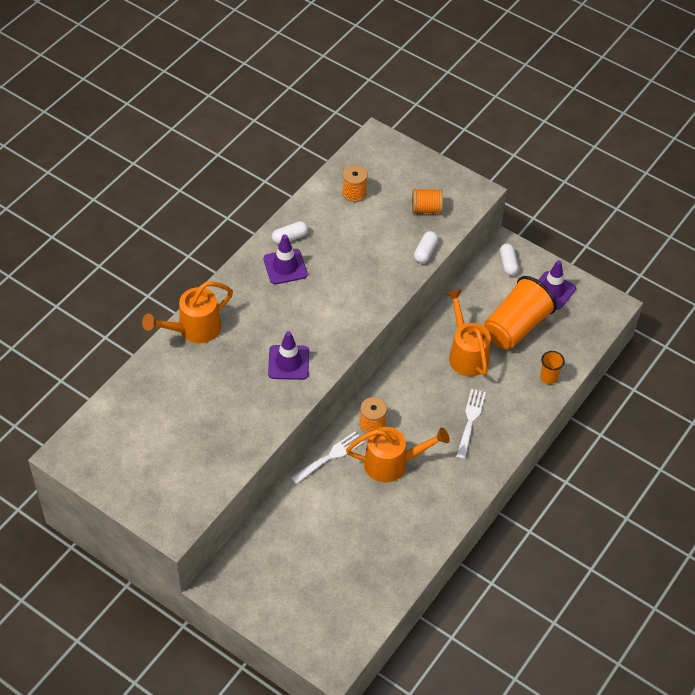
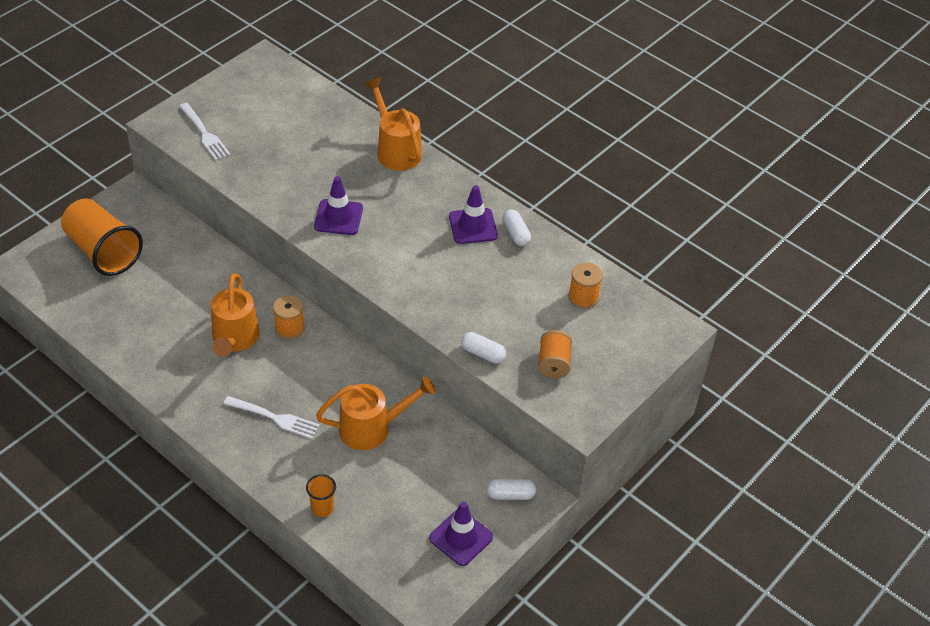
camera: 95 degrees right, 5 degrees down
white fork [291,432,365,484] -> white fork moved to [179,103,231,160]
orange cup [484,276,557,349] -> orange cup moved to [61,198,143,276]

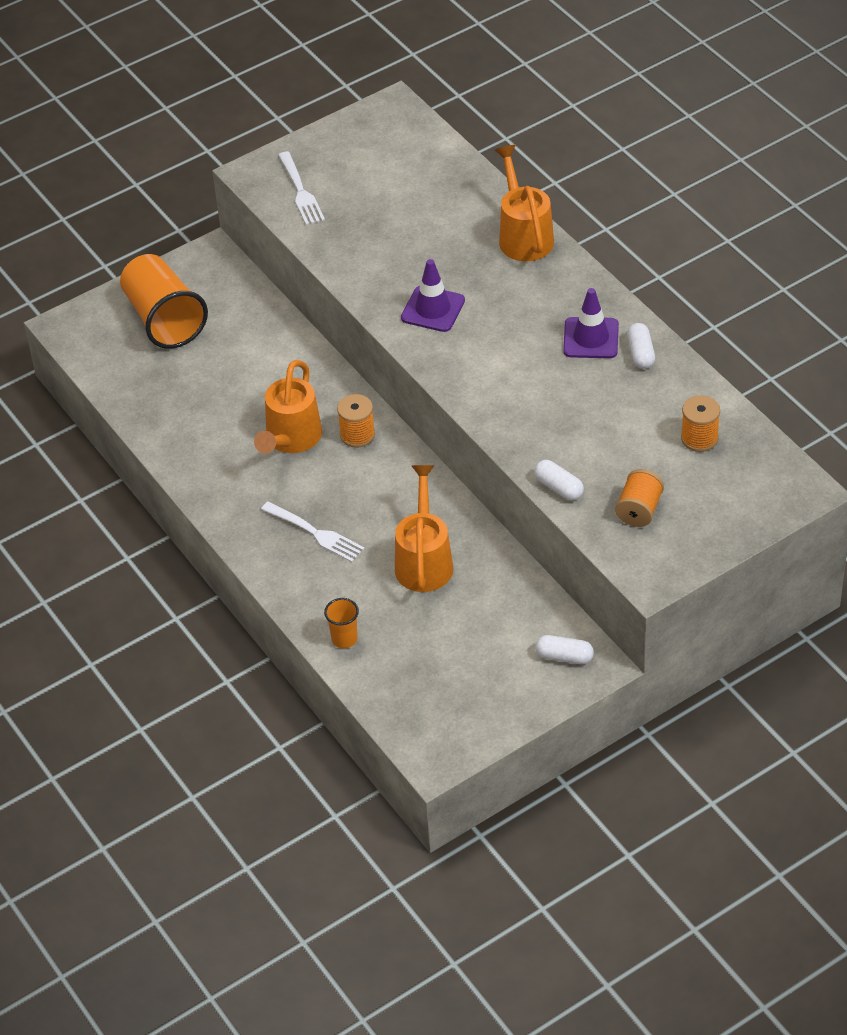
camera: 20 degrees right, 0 degrees up
orange watering can [316,376,436,450] -> orange watering can turned 90 degrees counterclockwise [395,465,454,592]
purple traffic cone [429,501,493,566] -> none

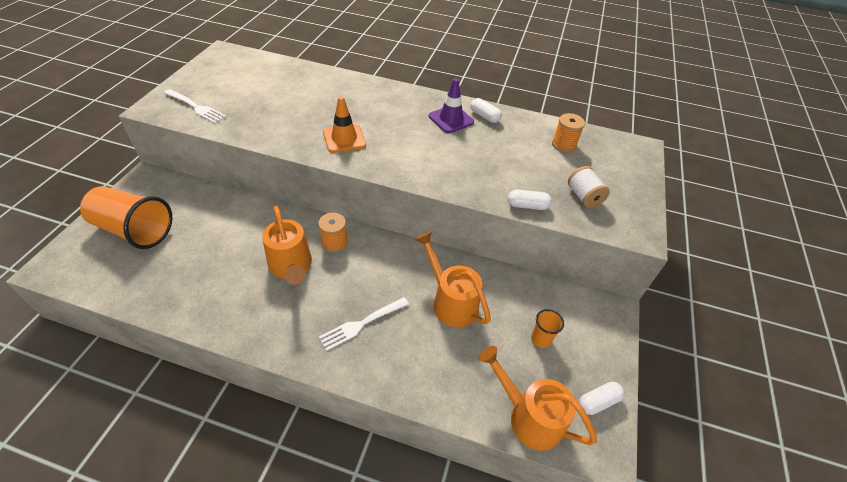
camera: 45 degrees left, 0 degrees up
white fork [261,501,365,562] -> white fork turned 150 degrees clockwise [319,297,409,351]
orange cup [324,598,359,648] -> orange cup moved to [531,309,564,348]
purple traffic cone [401,259,465,332] -> orange traffic cone [323,96,366,153]
orange watering can [494,145,554,261] -> orange watering can moved to [478,346,597,451]
white capsule [535,635,594,664] -> white capsule moved to [579,382,624,415]
orange spool [615,469,664,527] -> white spool [568,166,610,208]

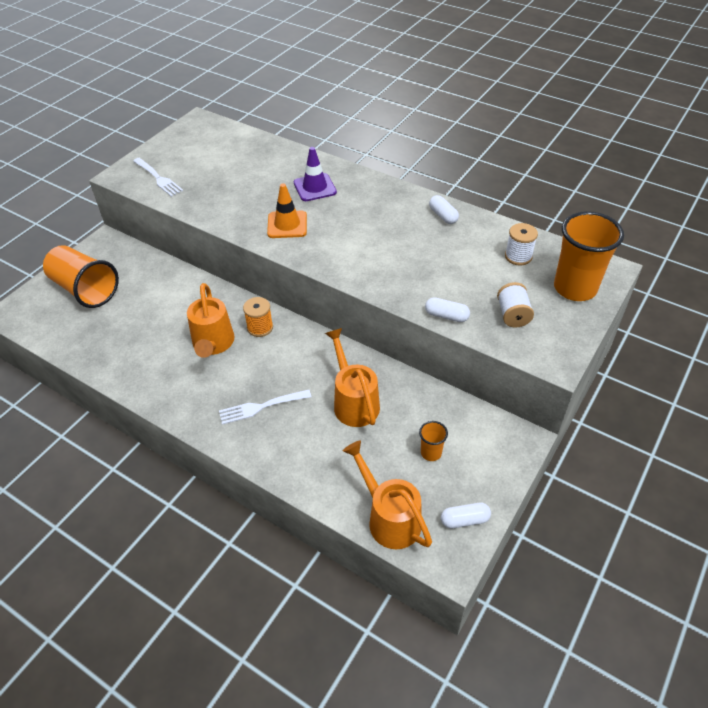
camera: 20 degrees right, 0 degrees up
purple traffic cone [429,78,474,133] -> purple traffic cone moved to [294,147,337,201]
orange spool [552,113,585,152] -> white spool [505,223,538,266]
none -> orange cup [554,211,624,301]

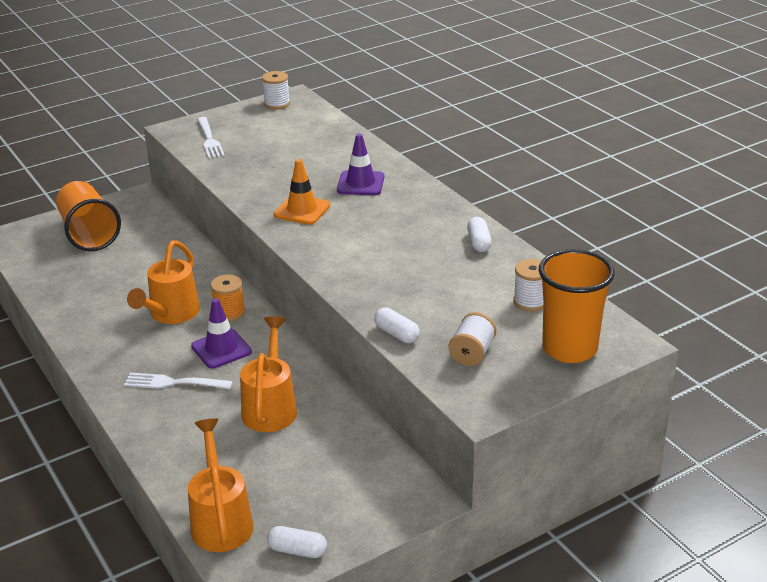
camera: 25 degrees right, 15 degrees down
orange cup [419,421,448,461] -> none
none -> purple traffic cone [191,298,252,369]
none -> white spool [262,71,290,109]

